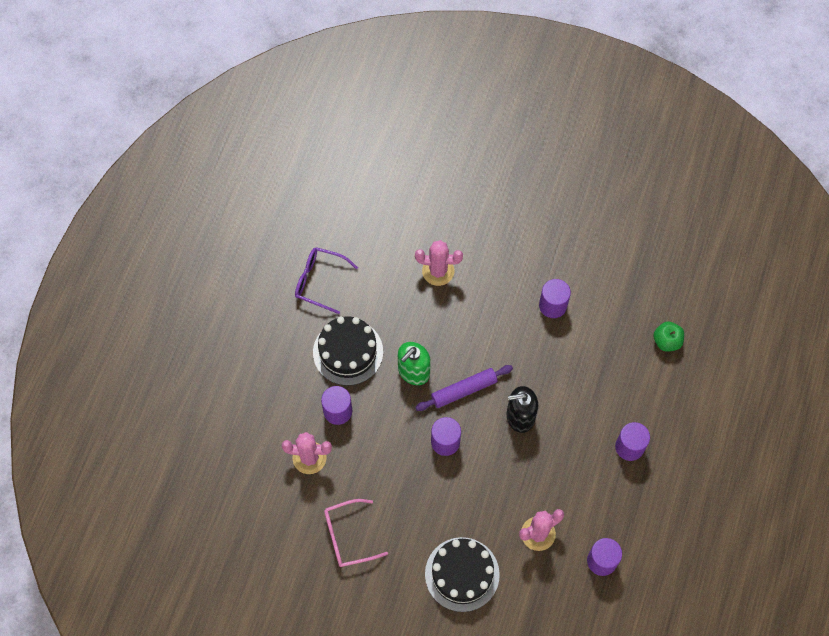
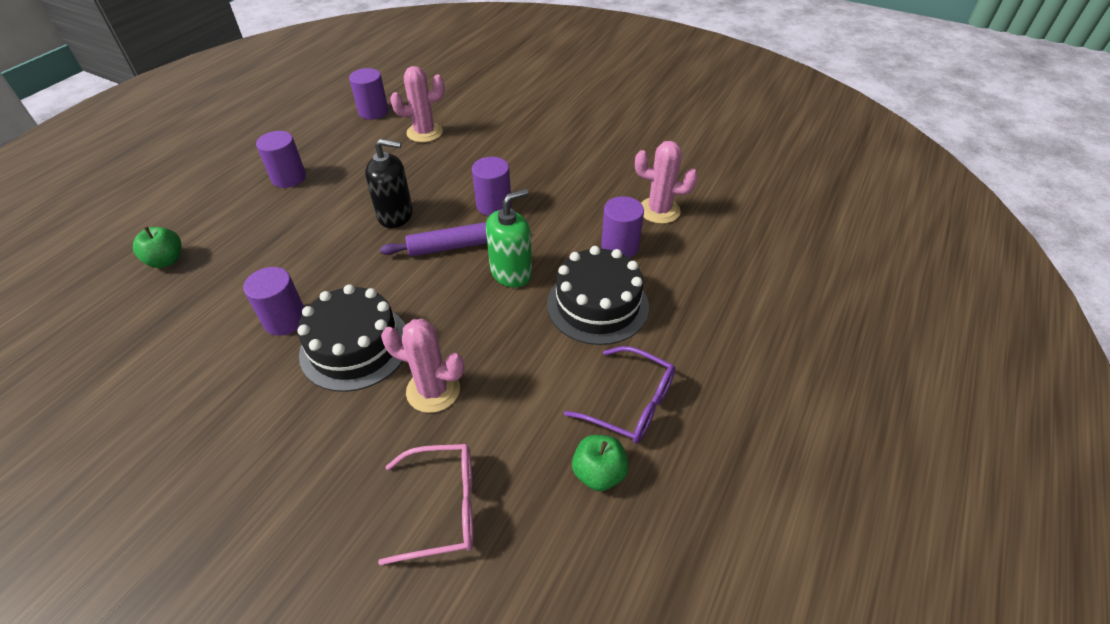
camera: 170 degrees left, 20 degrees down
pink glasses [324,499,388,567] -> pink glasses moved to [378,444,473,565]
black cake [425,537,500,612] -> black cake moved to [297,284,405,392]
none -> green apple [572,435,629,491]

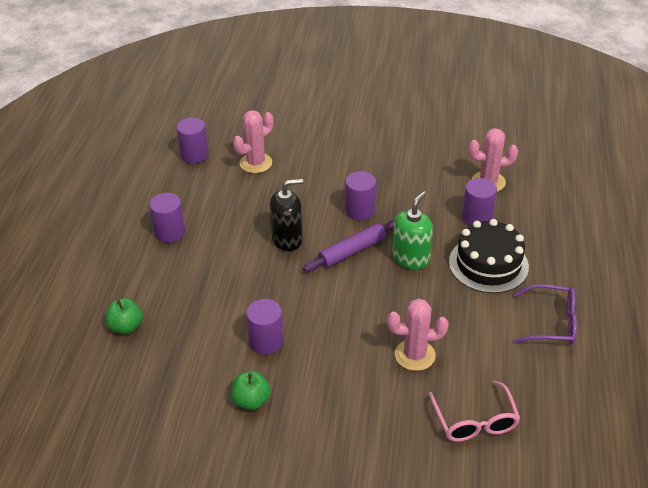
camera: 20 degrees left, 5 degrees down
black cake [297,284,405,392] -> none
pink glasses [378,444,473,565] -> pink glasses turned 105 degrees clockwise [429,381,520,442]
green apple [572,435,629,491] -> green apple moved to [231,371,271,410]

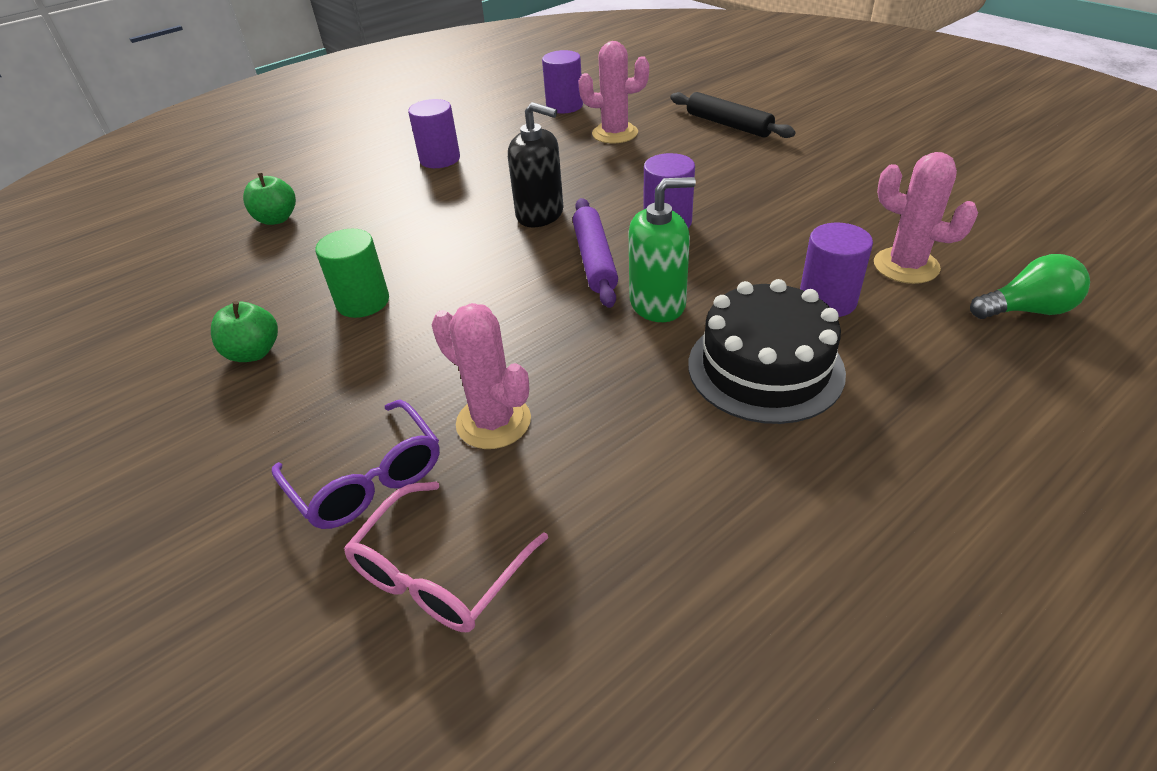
camera: 45 degrees right, 0 degrees up
purple cylinder [246,299,284,355] -> green cylinder [315,229,389,318]
purple rolling pin [303,220,394,272] -> purple rolling pin turned 75 degrees clockwise [573,198,618,308]
purple glasses [514,284,577,345] -> purple glasses moved to [272,400,440,529]
none -> black rolling pin [670,92,796,138]
none -> green light bulb [970,254,1090,319]

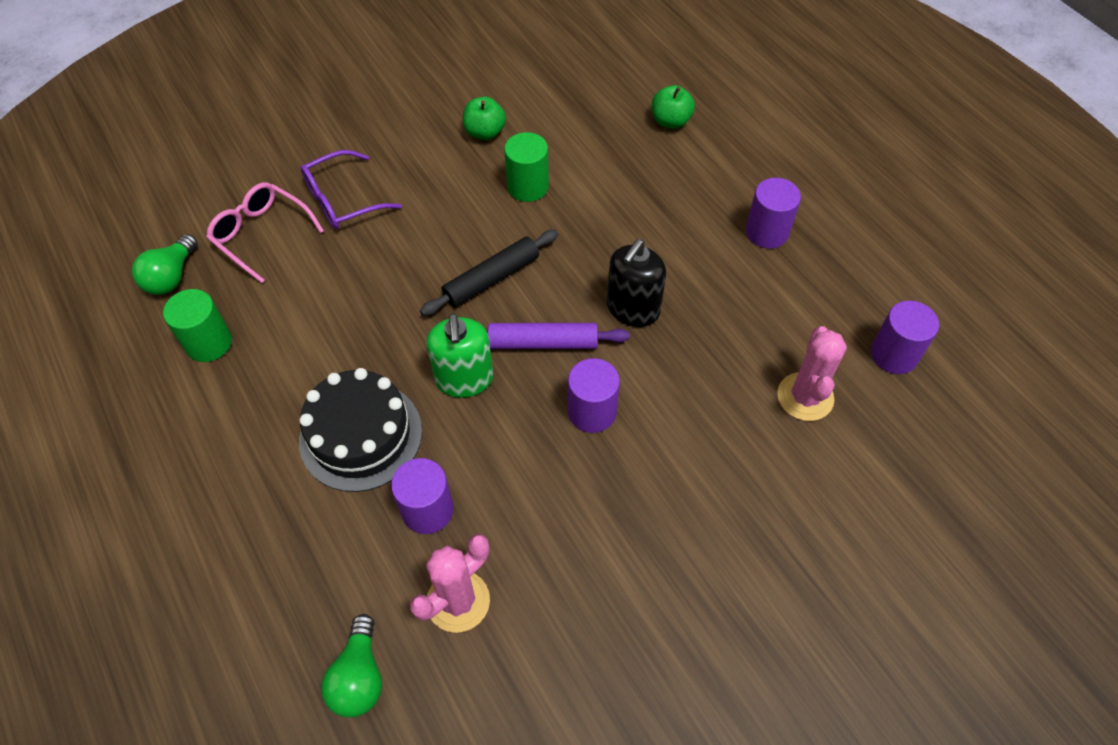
camera: 95 degrees right, 15 degrees up
pink cactus [432,303,531,449] -> none
black rolling pin [670,92,796,138] -> black rolling pin moved to [420,230,558,316]
none -> green light bulb [132,234,197,295]
none -> green cylinder [163,289,232,362]

